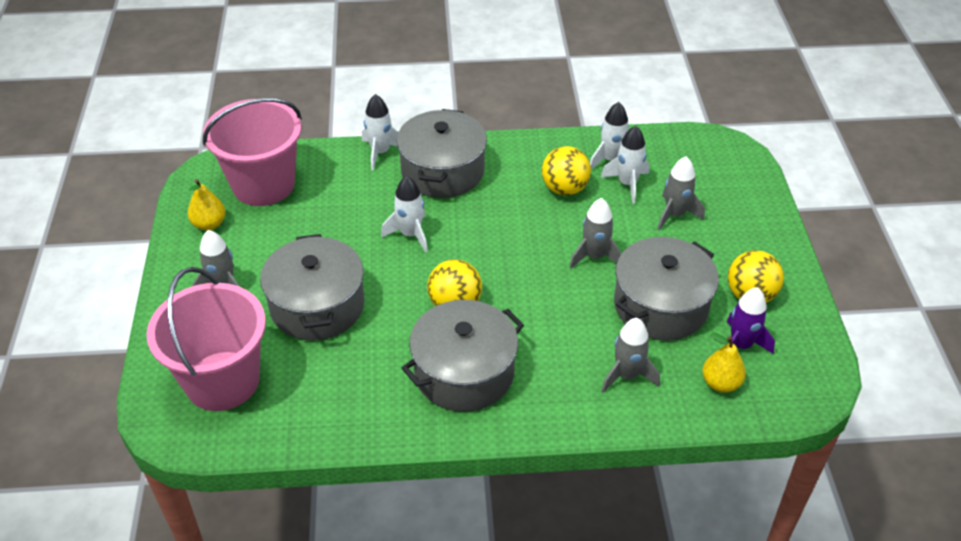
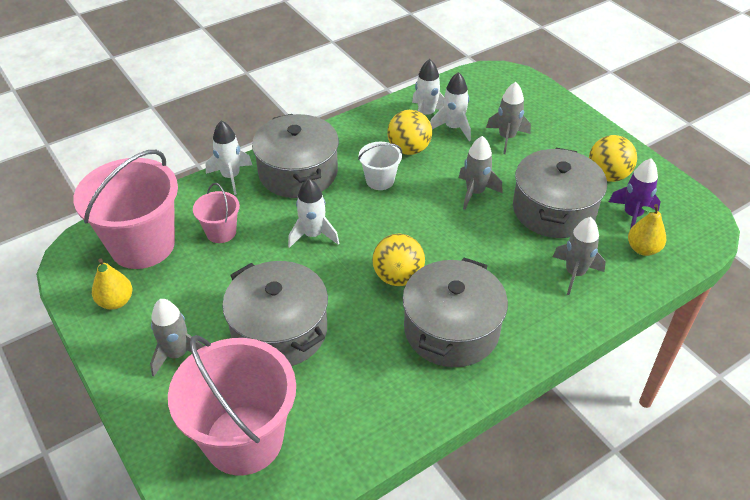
camera: 30 degrees left, 0 degrees up
none -> pink bucket [193,183,240,243]
none -> white bucket [358,142,402,190]

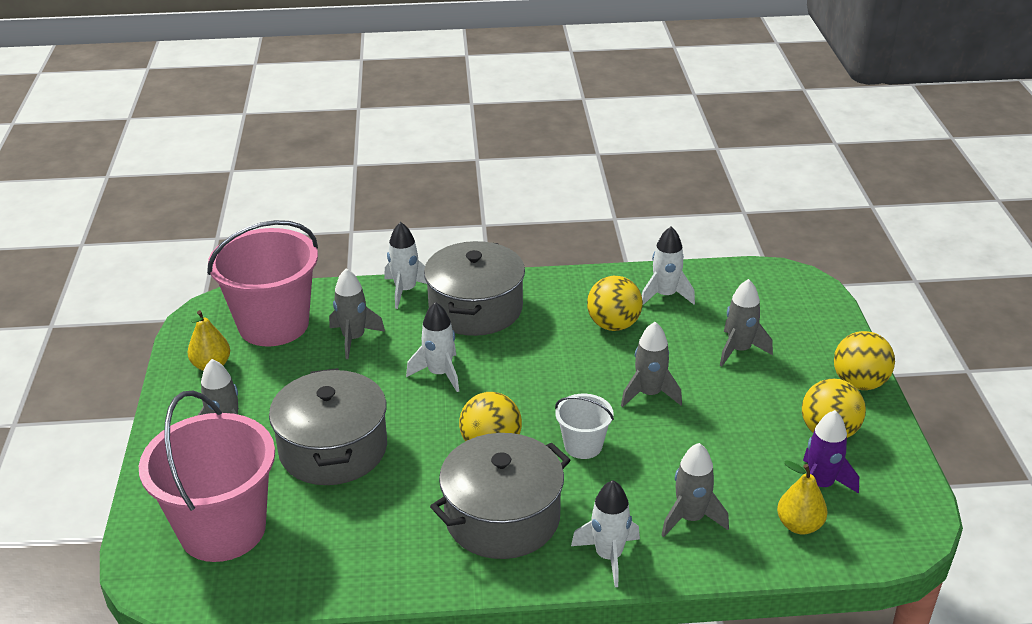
camera: 30 degrees right, 10 degrees down
pink bucket [193,183,240,243] -> grey rocket [329,268,385,359]
white bucket [358,142,402,190] -> white bucket moved to [555,394,614,459]
white rocket [430,72,471,141] -> white rocket moved to [571,480,640,587]
grey pot [513,148,607,238] -> none
none -> yellow ball [834,331,895,390]

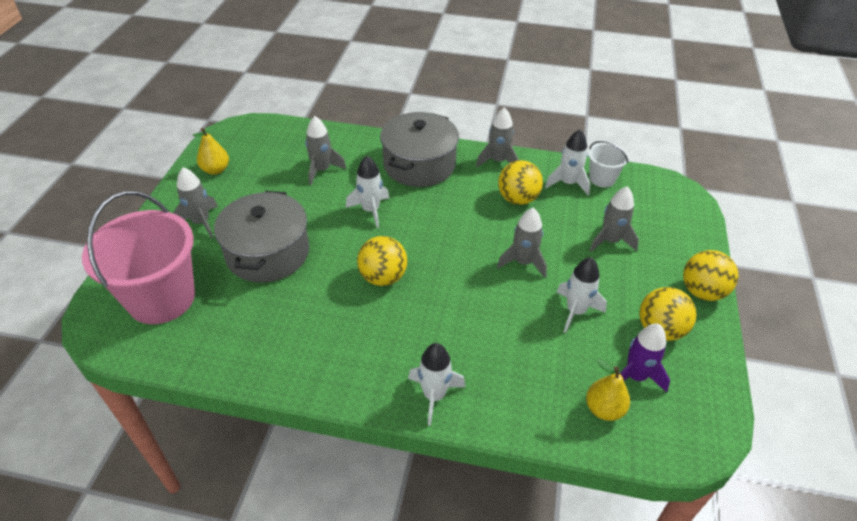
camera: 15 degrees right, 10 degrees up
pink bucket [207,220,318,346] -> none
white rocket [384,222,427,309] -> white rocket moved to [556,257,607,333]
grey pot [430,433,570,559] -> none
white bucket [555,394,614,459] -> white bucket moved to [588,141,629,187]
grey rocket [661,443,729,537] -> grey rocket moved to [476,107,519,167]

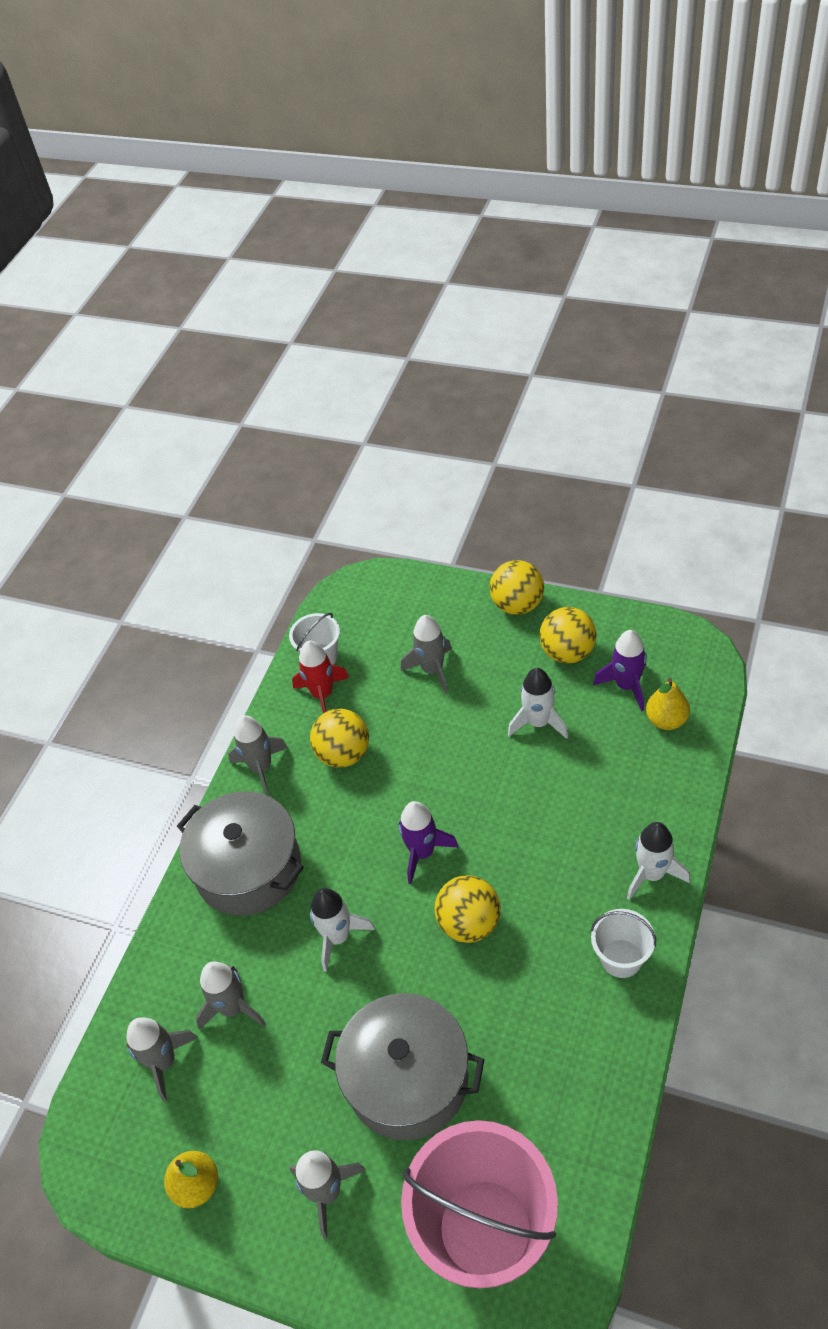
camera: 75 degrees left, 5 degrees up
grey rocket [497,208,547,278] -> grey rocket moved to [126,1017,198,1102]
white rocket [545,129,590,195] -> red rocket [292,640,349,714]
none -> purple rocket [399,801,459,884]
none -> white bucket [590,909,656,978]

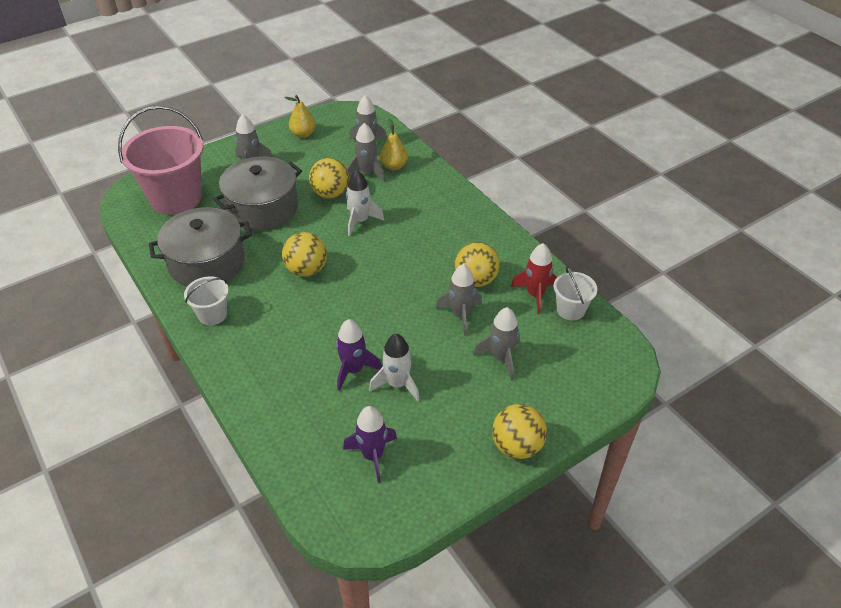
camera: 120 degrees right, 5 degrees down
grey pot [177,791,304,916] -> grey pot moved to [149,207,252,287]
grey rocket [228,715,288,796] -> grey rocket moved to [435,264,482,336]
purple rocket [399,801,459,884] -> purple rocket moved to [336,319,382,391]
yellow ball [539,607,596,664] -> yellow ball moved to [309,158,349,199]
white rocket [627,822,690,900] -> none
yellow pear [646,678,690,730] -> yellow pear moved to [380,118,408,170]

